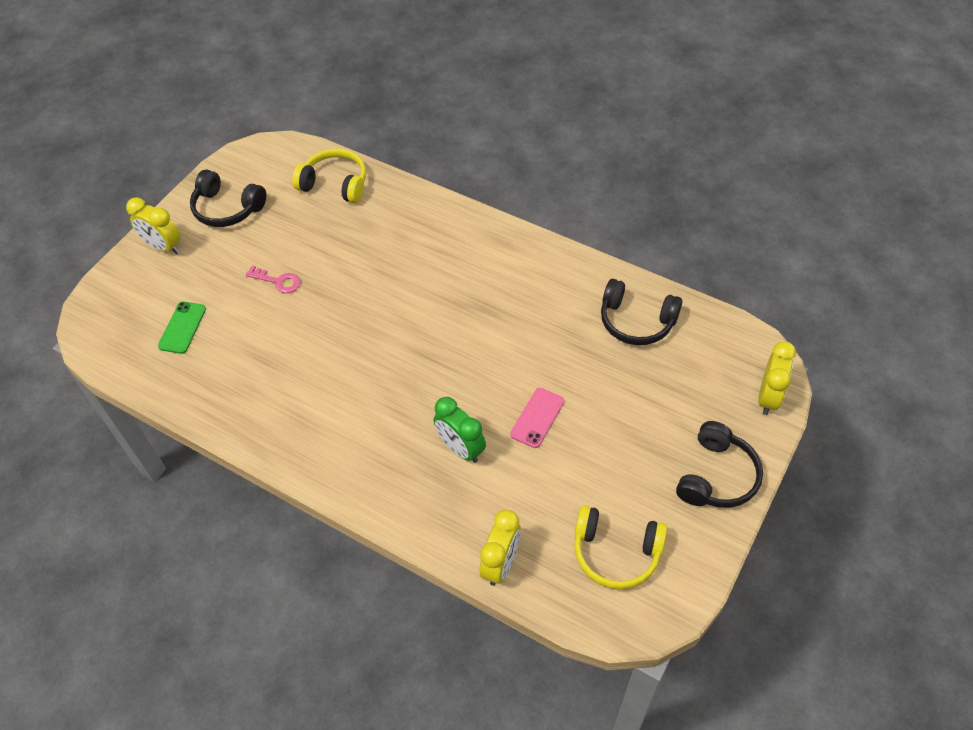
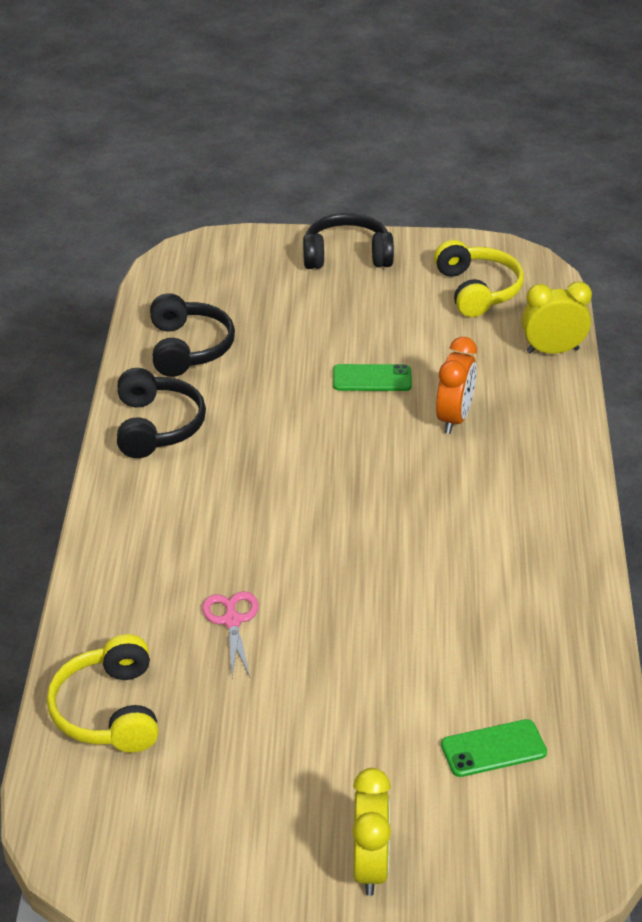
camera: 120 degrees left, 15 degrees down
black headphones [190,169,266,227] -> black headphones moved to [117,368,206,458]
pink key [245,266,301,293] -> none
green clock [434,397,486,463] -> orange clock [436,337,477,434]
pink phone [510,388,564,448] -> green phone [333,364,412,391]
yellow clock [758,341,796,415] -> none
none -> pink scissors [202,591,259,678]

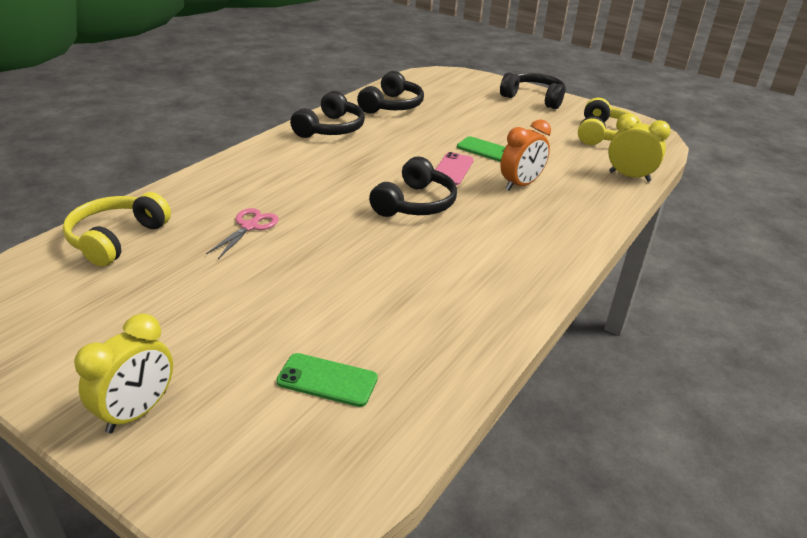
camera: 30 degrees right, 5 degrees down
none -> black headphones [369,156,457,217]
none -> pink phone [435,152,474,185]

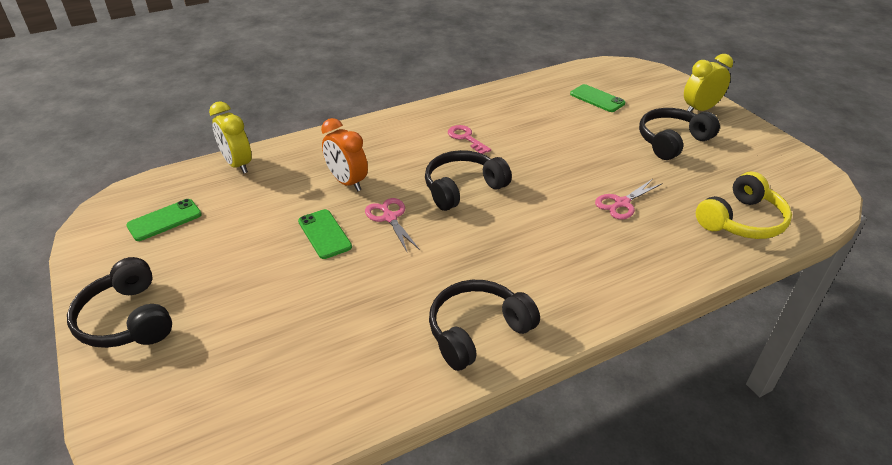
camera: 150 degrees left, 5 degrees up
black headphones [357,71,424,114] -> black headphones moved to [639,108,720,160]
pink phone [435,152,474,185] -> pink scissors [365,198,420,252]
orange clock [500,120,551,190] -> orange clock turned 120 degrees counterclockwise [321,118,368,191]
yellow headphones [578,98,641,145] -> green phone [126,199,202,241]
none -> pink key [448,125,491,154]

